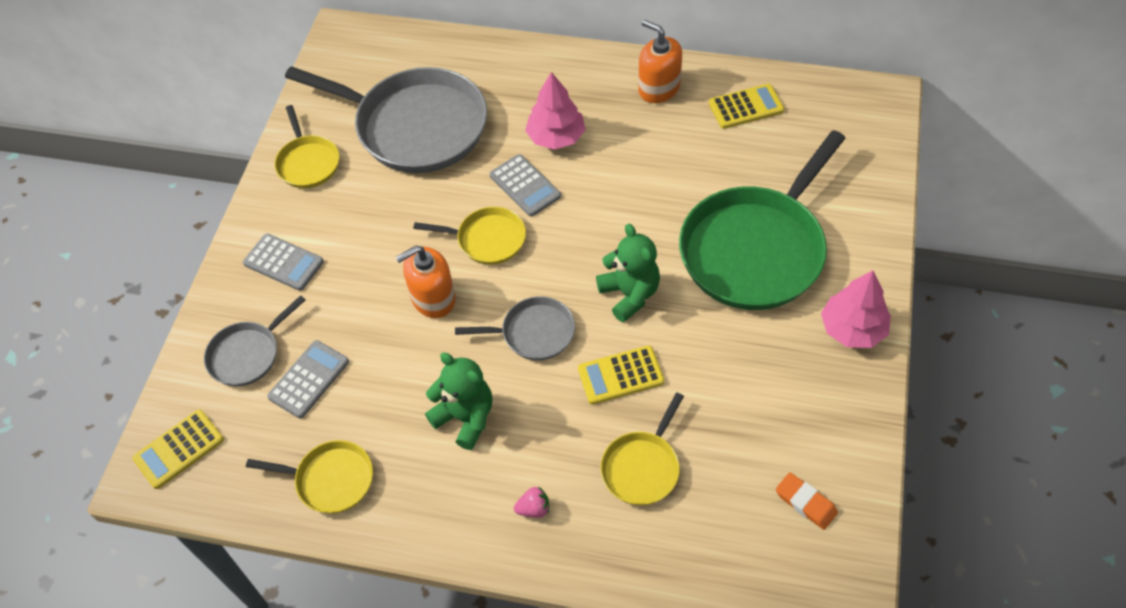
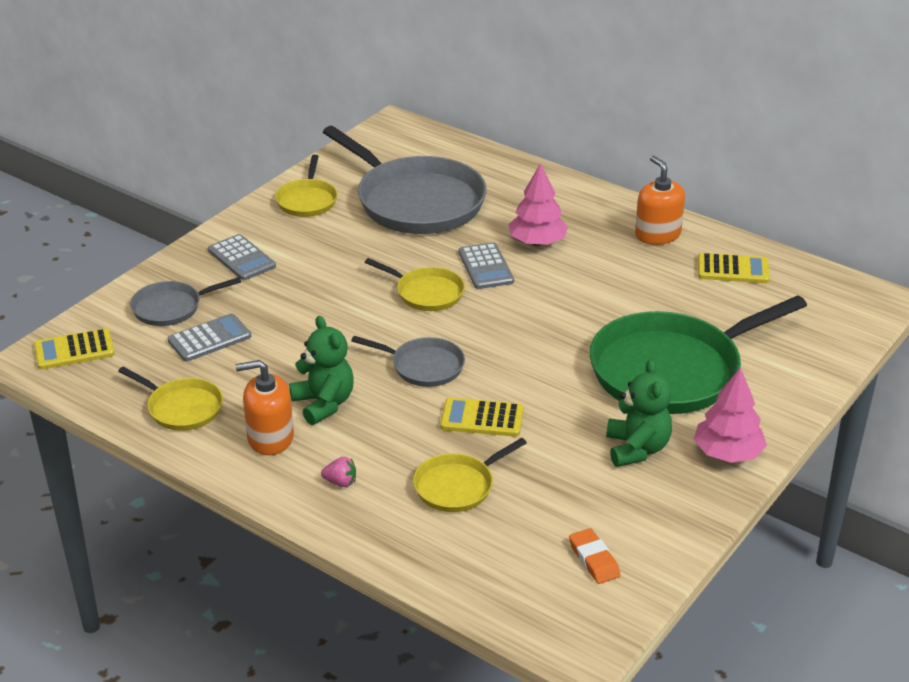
camera: 20 degrees right, 20 degrees down
orange soap dispenser [396,246,456,318] -> orange soap dispenser moved to [236,360,294,455]
green teddy bear [596,224,660,323] -> green teddy bear moved to [606,360,672,467]

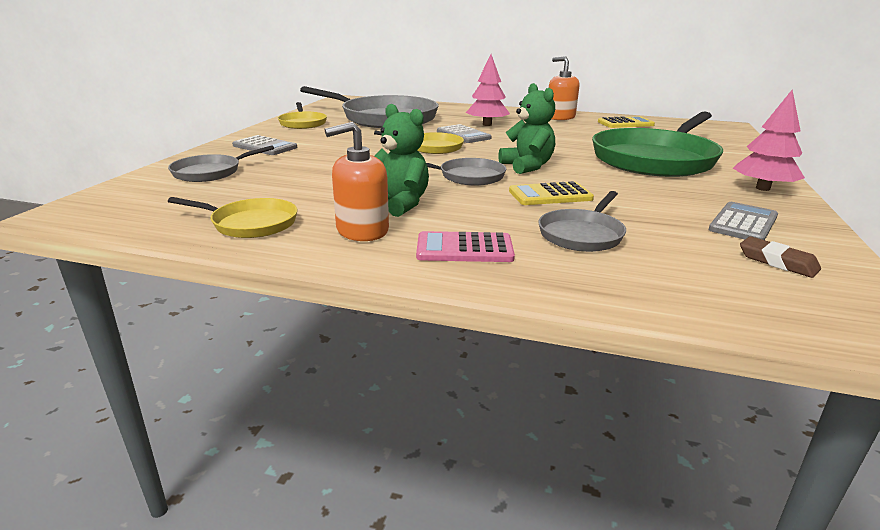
camera: 20 degrees left, 10 degrees down
yellow calculator [34,328,115,370] -> none
grey calculator [168,313,251,361] -> grey calculator moved to [709,202,778,240]
pink strawberry [321,457,356,487] -> pink calculator [416,231,515,262]
yellow pan [413,438,527,512] -> grey pan [539,191,626,252]
orange eraser [569,528,621,584] -> brown eraser [740,236,821,278]
green teddy bear [606,360,672,467] -> green teddy bear moved to [499,83,555,174]

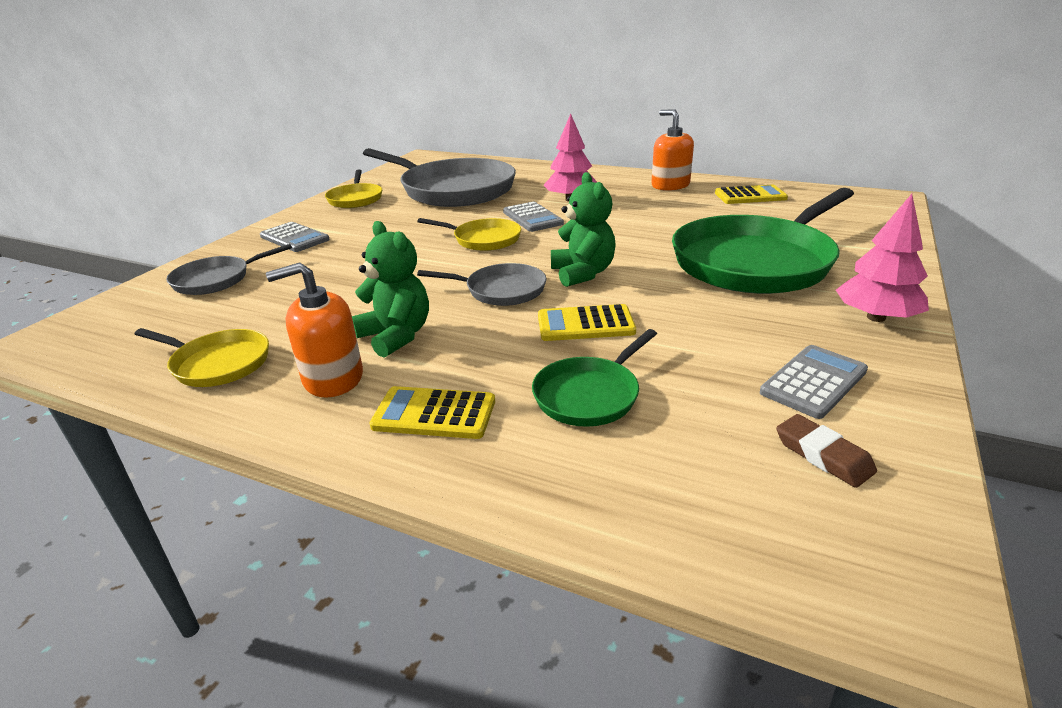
camera: 10 degrees right, 5 degrees up
pink calculator [416,231,515,262] -> yellow calculator [369,386,495,439]
grey pan [539,191,626,252] -> green pan [532,329,657,427]

